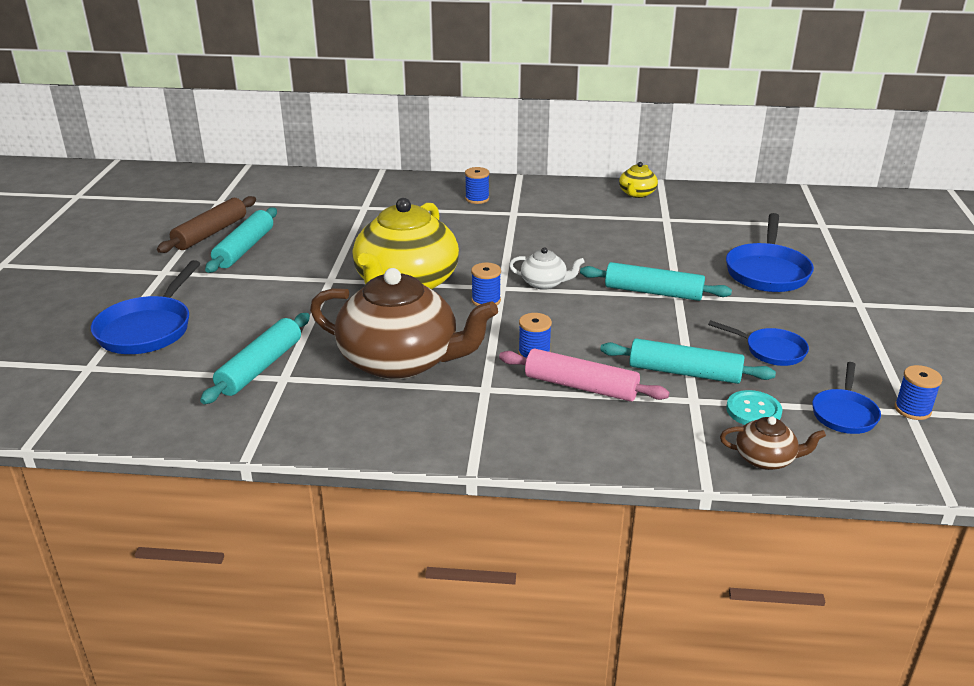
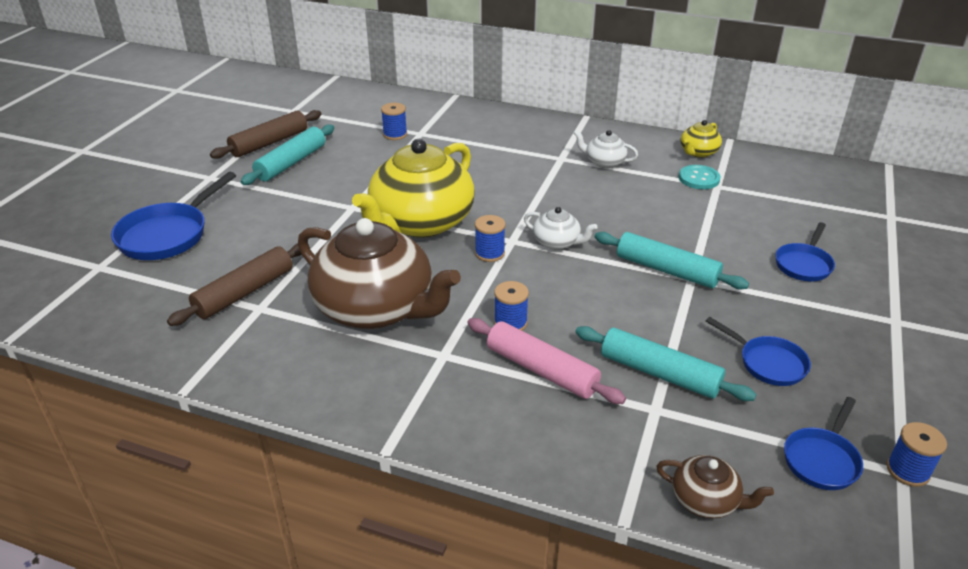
camera: 15 degrees right, 5 degrees up
turquoise rolling pin [200,313,310,404] -> brown rolling pin [167,243,309,326]
blue spool [465,167,489,204] -> blue spool moved to [381,103,407,140]
blue pan [726,213,814,292] -> blue pan [776,222,835,282], size x0.61
turquoise button [726,390,782,425] -> turquoise button moved to [679,165,721,189]
none -> white teapot [574,130,638,168]

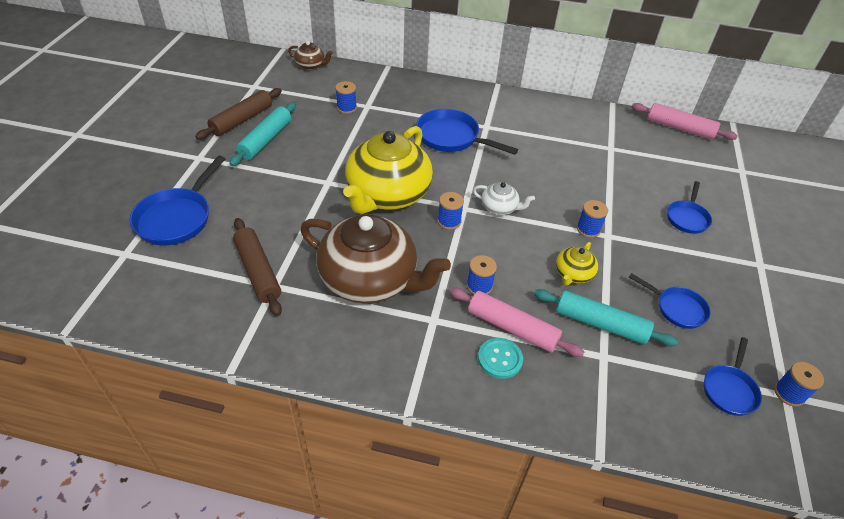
camera: 10 degrees left, 10 degrees up
brown rolling pin [167,243,309,326] -> brown rolling pin turned 60 degrees counterclockwise [233,218,282,316]
white teapot [574,130,638,168] -> none
turquoise rolling pin [595,232,749,290] -> blue spool [577,200,608,238]
brown teapot [656,455,774,519] -> brown teapot moved to [288,41,333,70]
turquoise button [679,165,721,189] -> turquoise button moved to [478,338,523,379]
yellow teapot [681,120,722,158] -> yellow teapot moved to [556,242,598,285]
none -> blue pan [416,109,518,155]
none -> pink rolling pin [632,103,738,140]

